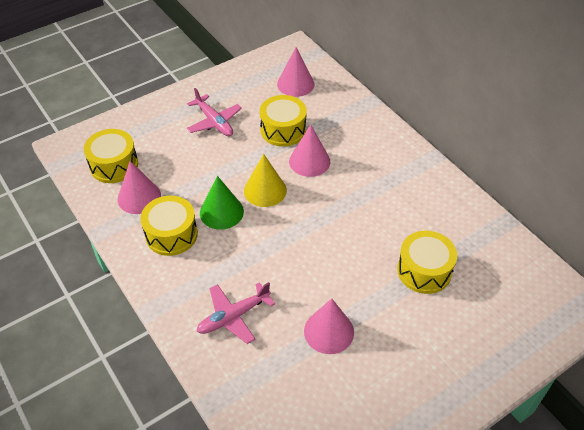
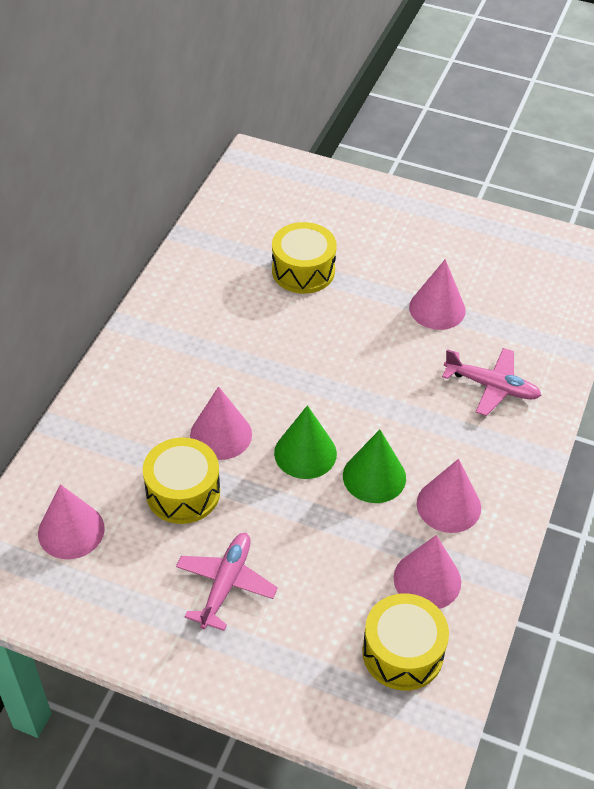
camera: 125 degrees left, 0 degrees up
yellow drum [140,196,198,256] -> pink cone [417,459,481,533]
yellow cone [244,154,287,207] -> green cone [274,405,337,479]

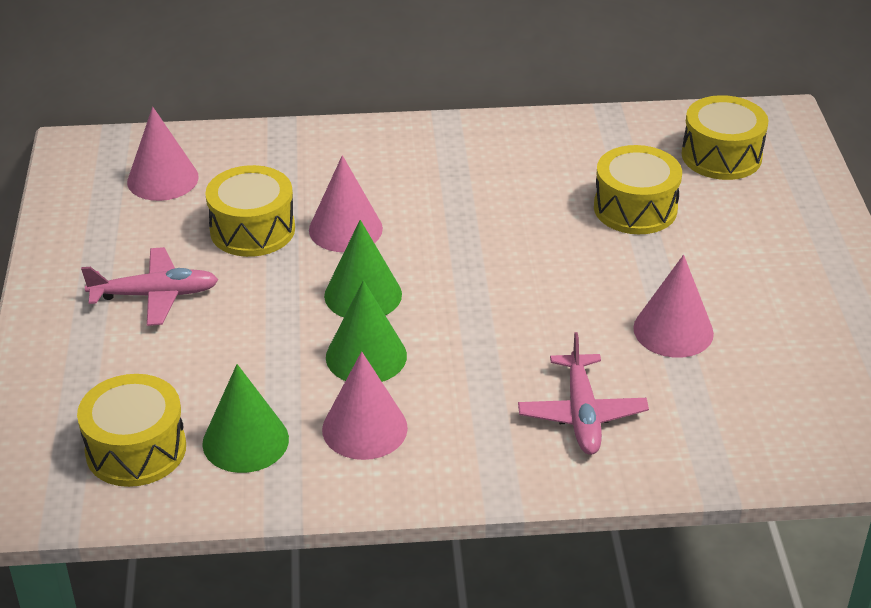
camera: 65 degrees right, 10 degrees down
pink cone [394,535,461,609] -> green cone [202,364,289,473]
none -> yellow drum [682,95,768,180]

